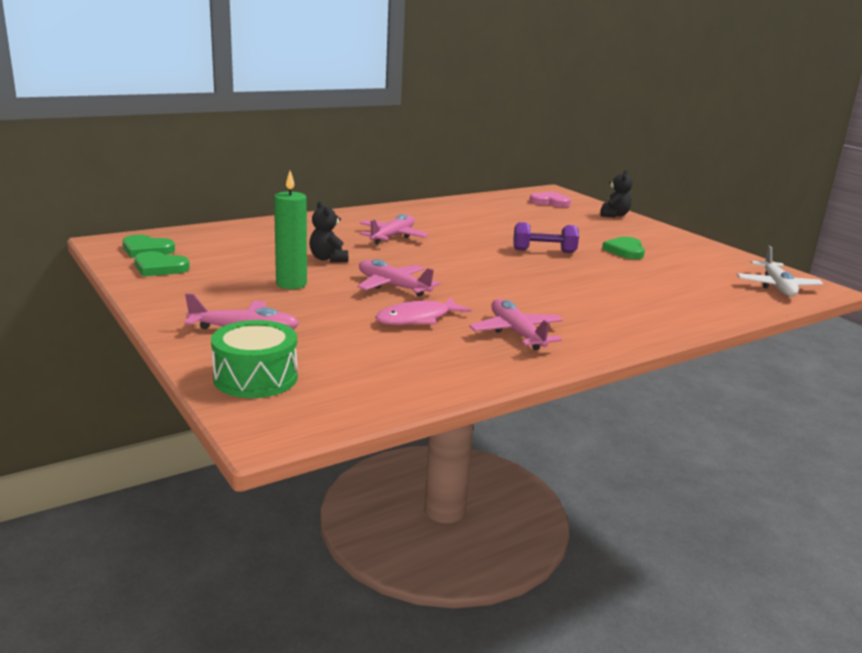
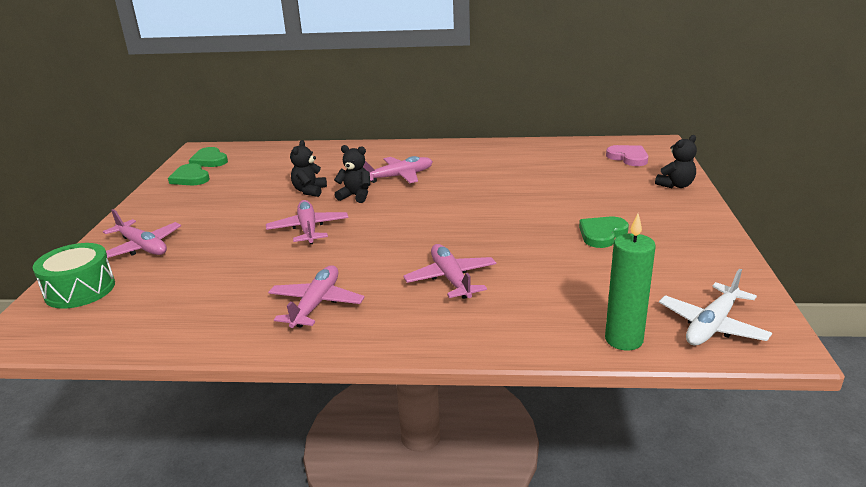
camera: 40 degrees right, 5 degrees up
green candle [274,171,307,289] -> green candle moved to [605,213,656,350]
pink fish [375,297,472,325] -> none
purple dumbbell [513,222,579,253] -> none
none -> black teddy bear [334,145,370,203]
none -> pink plane [403,244,496,299]

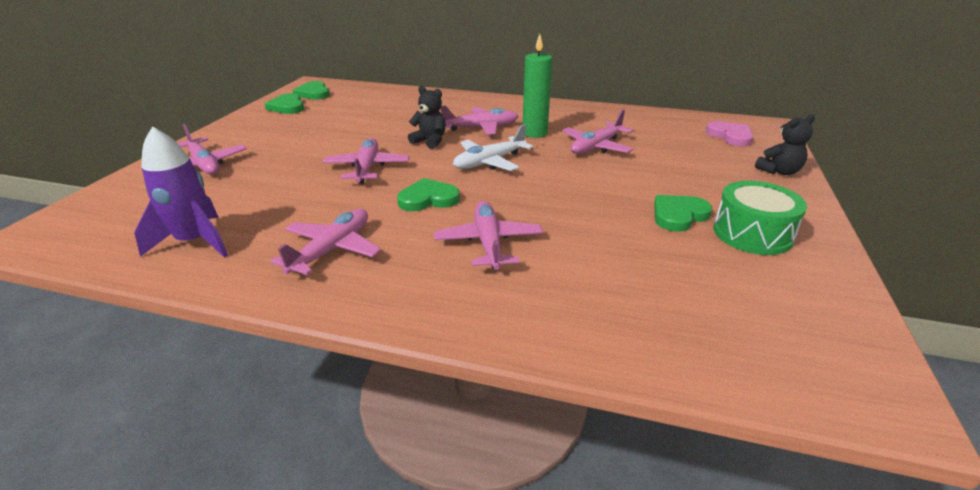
camera: 10 degrees right, 5 degrees up
green drum [33,243,115,309] -> green drum moved to [713,181,807,255]
black teddy bear [290,140,327,197] -> none
green candle [605,213,656,350] -> green candle moved to [523,34,552,138]
white plane [659,269,772,345] -> white plane moved to [453,124,533,171]
none -> purple rocket [134,126,228,258]
none -> green heart [397,178,460,211]
none -> pink plane [562,110,633,154]

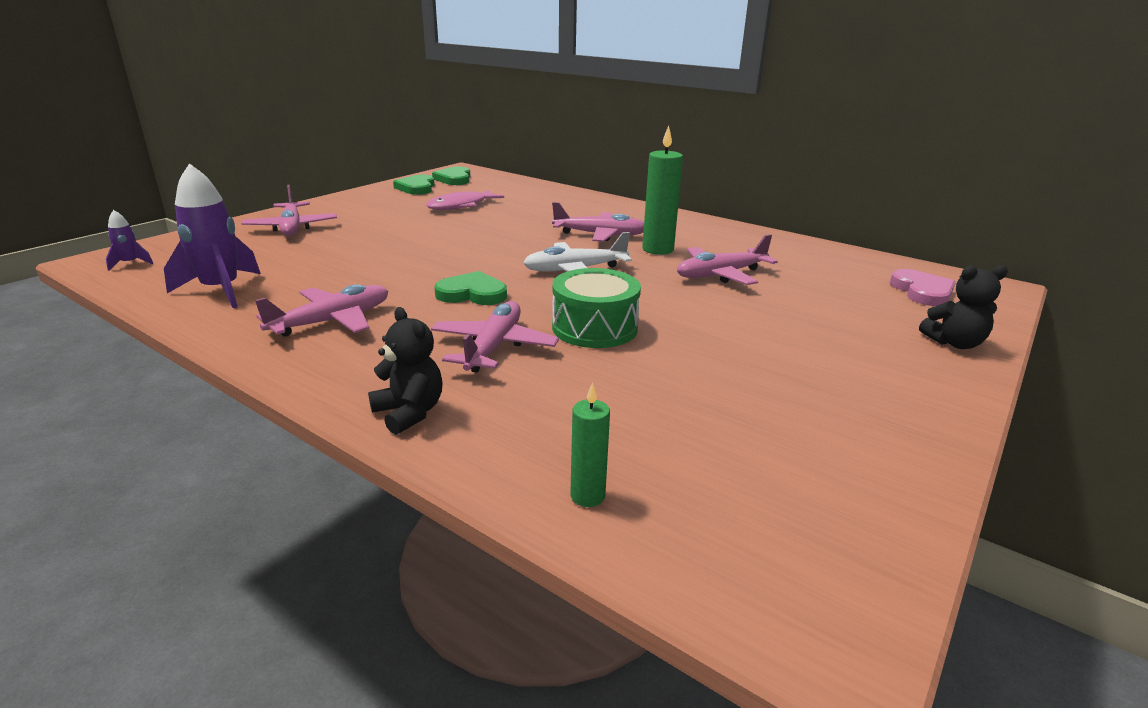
camera: 20 degrees right, 5 degrees down
pink plane [322,138,410,184] -> none
black teddy bear [408,86,446,149] -> black teddy bear moved to [368,307,442,435]
green heart [654,195,712,232] -> none
green drum [713,181,807,255] -> green drum moved to [552,268,641,348]
none -> purple rocket [106,210,153,271]
none -> pink fish [426,190,504,210]
none -> green candle [570,382,610,507]

